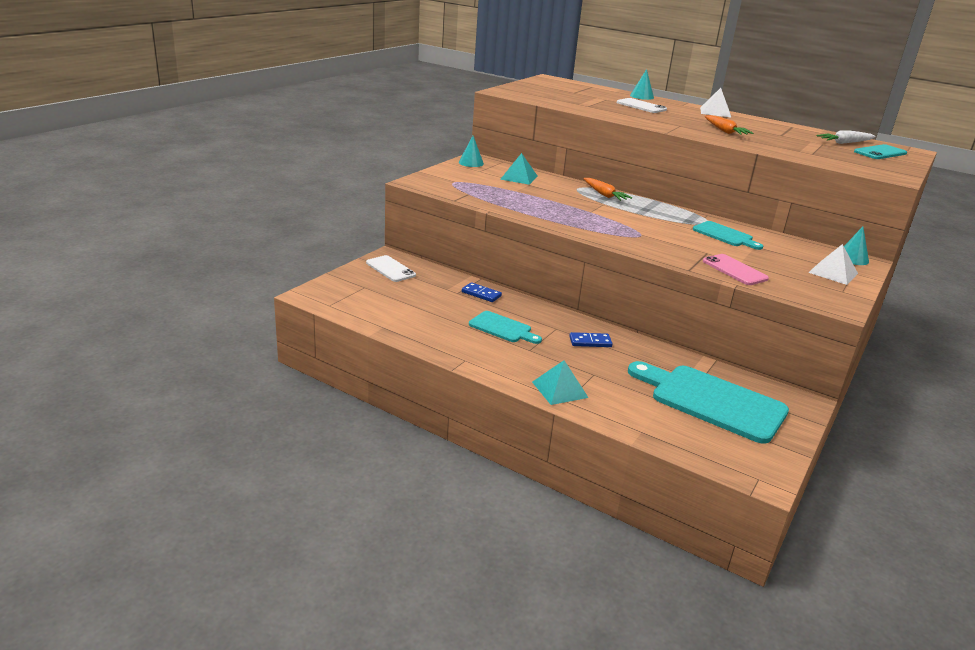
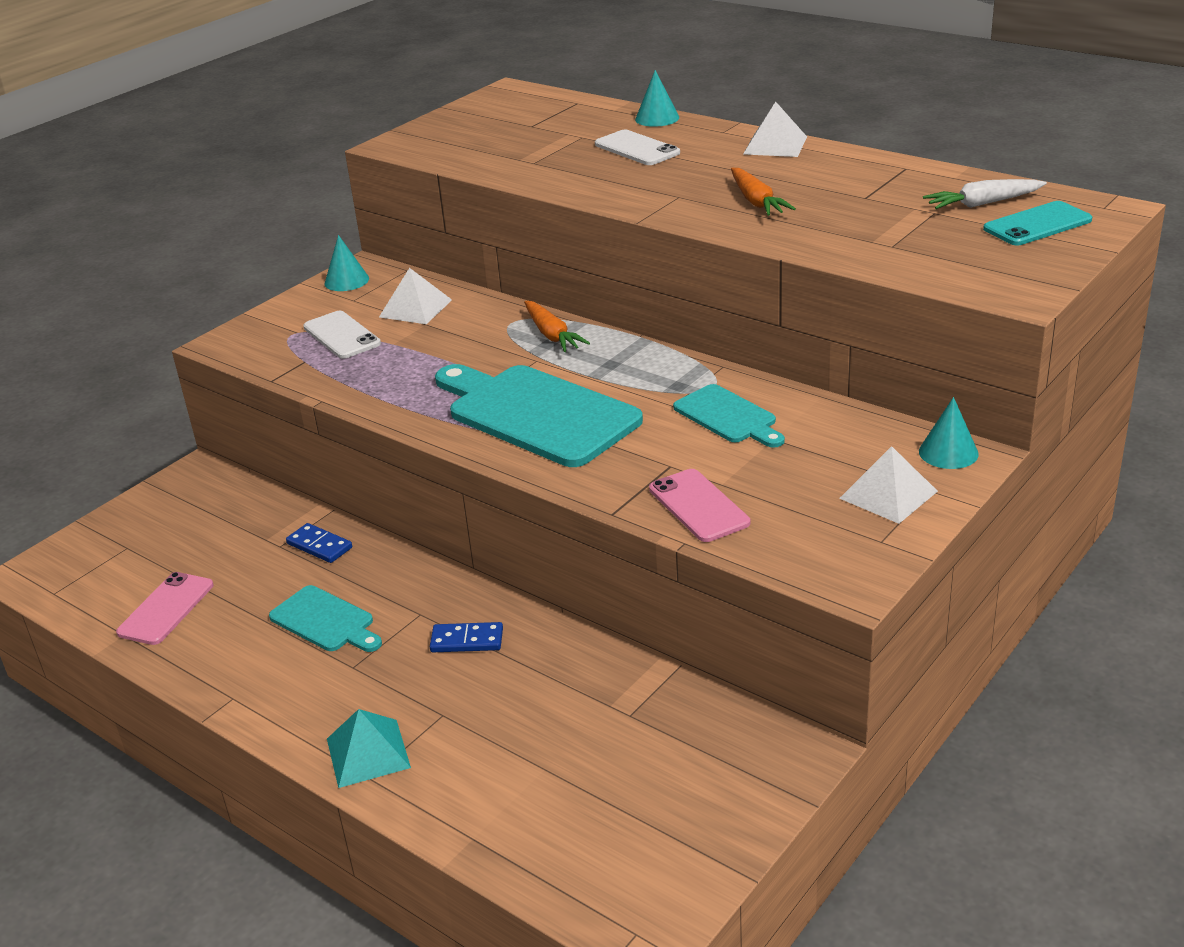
camera: 10 degrees right, 5 degrees up
white phone [366,255,416,282] -> white phone moved to [303,311,381,359]
turquoise pyramid [500,153,537,185] -> white pyramid [379,268,452,324]
turquoise cutting board [628,361,789,444] -> turquoise cutting board moved to [435,364,643,467]
none -> pink phone [116,572,214,645]

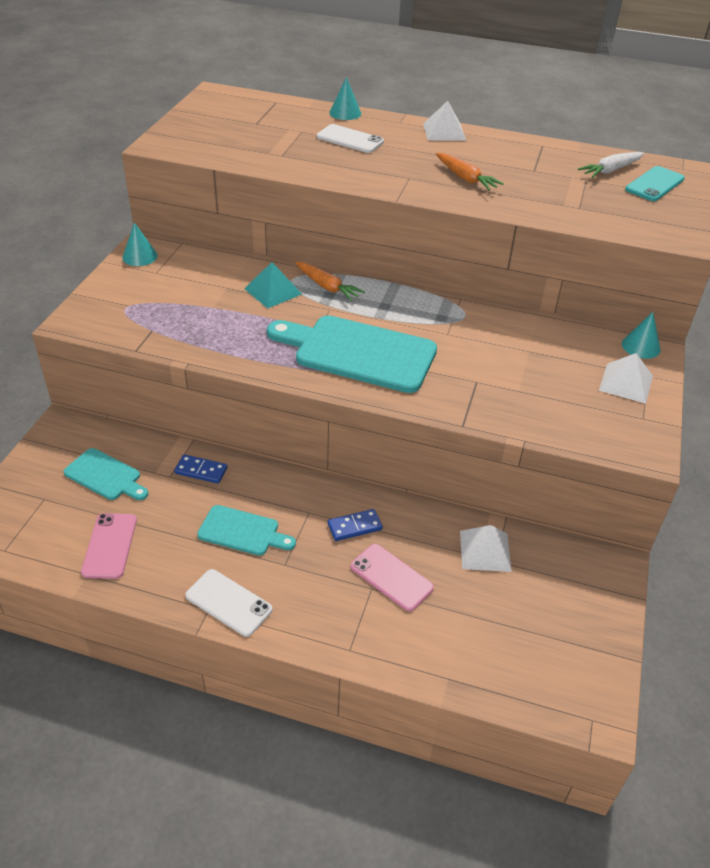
camera: 25 degrees left, 10 degrees up
white phone [303,311,381,359] -> white phone moved to [185,569,272,637]
turquoise pyramid [327,709,411,788] -> turquoise pyramid moved to [244,262,302,309]
white pyramid [379,268,452,324] -> white pyramid moved to [460,525,512,572]
pink phone [649,469,750,542] -> pink phone moved to [350,544,434,611]
turquoise cutting board [673,384,785,448] -> turquoise cutting board moved to [63,448,149,500]

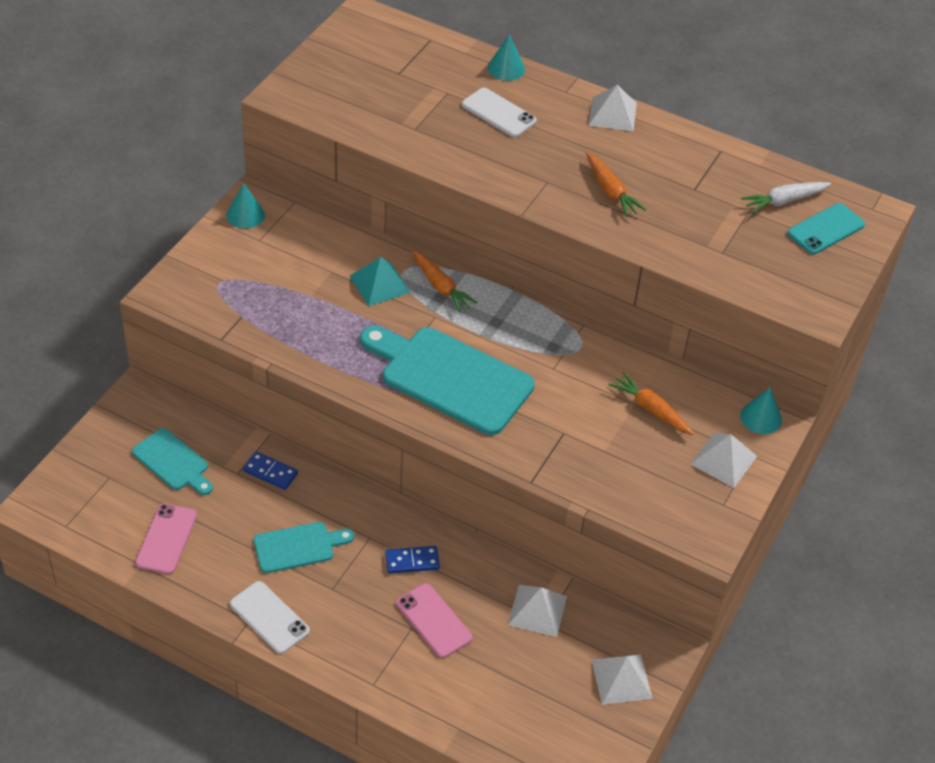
camera: 10 degrees right, 5 degrees up
turquoise cutting board [197,505,296,556] -> turquoise cutting board turned 45 degrees counterclockwise [254,522,354,573]
none -> white pyramid [592,654,653,705]
none -> orange carrot [609,372,694,435]

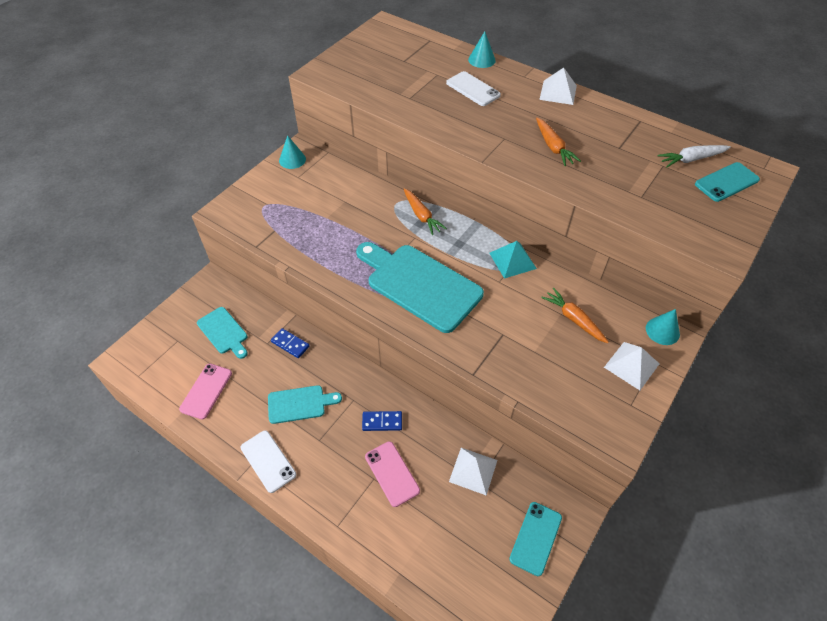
camera: 10 degrees right, 5 degrees up
turquoise pyramid [350,257,411,306] -> turquoise pyramid moved to [489,241,537,279]
white pyramid [592,654,653,705] -> turquoise phone [509,502,562,576]

